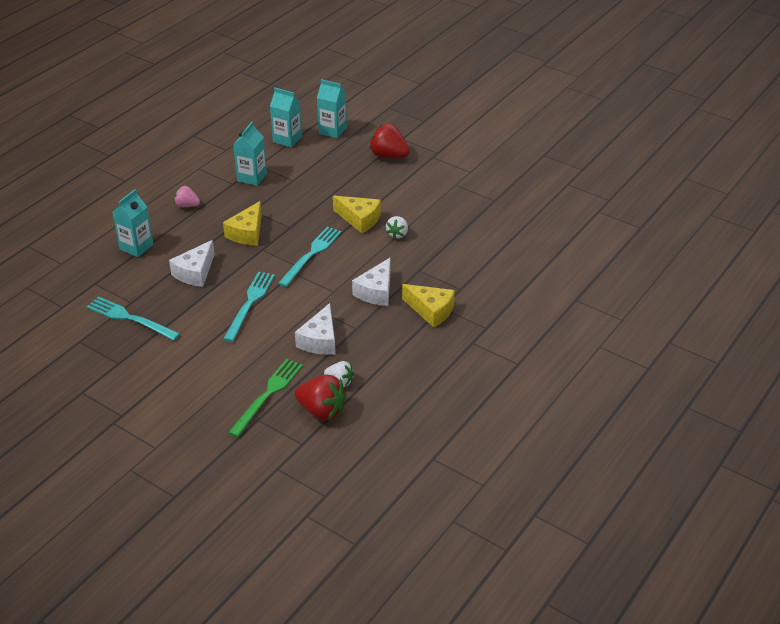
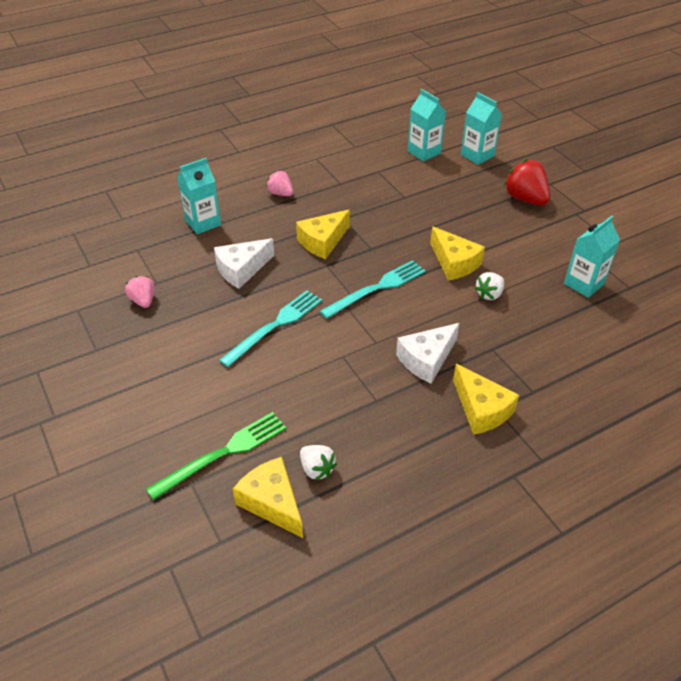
camera: 25 degrees right, 5 degrees up
turquoise fork [87,296,180,341] -> pink strawberry [125,276,154,308]
turquoise carton [233,122,267,186] -> turquoise carton moved to [564,216,620,298]
white cheese [295,303,335,355] -> none
red strawberry [295,375,347,420] -> yellow cheese [233,457,303,538]

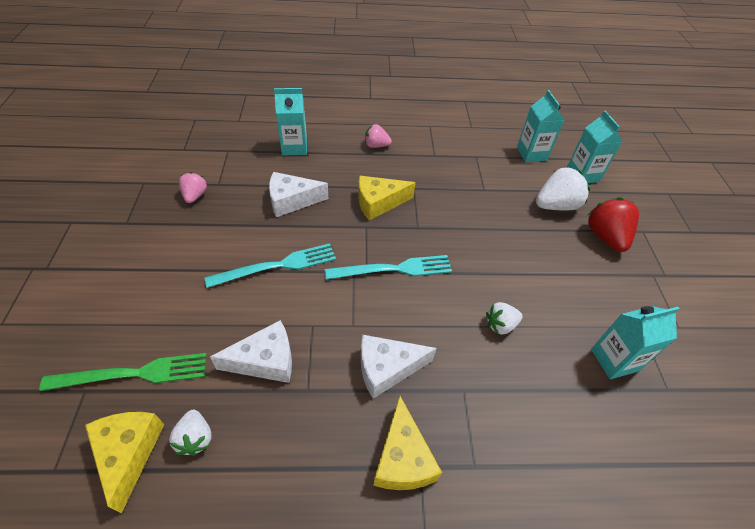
camera: 25 degrees right, 5 degrees up
pink strawberry [266,171,293,196] -> pink strawberry turned 60 degrees counterclockwise [365,124,392,148]
yellow cheese [430,226,485,281] -> none
none -> white cheese [210,320,292,383]
none -> white strawberry [536,167,590,210]

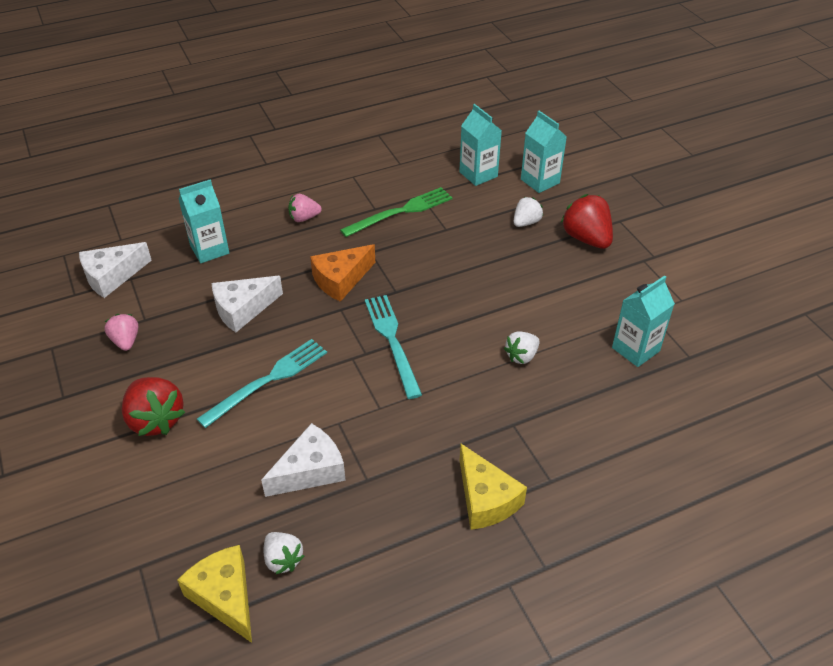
camera: 20 degrees left, 5 degrees down
green fork [39,353,207,391] -> green fork moved to [340,187,452,237]
turquoise fork [325,255,452,280] -> turquoise fork turned 75 degrees counterclockwise [365,295,422,399]
yellow cheese [358,176,416,220] -> orange cheese [310,244,375,302]
white cheese [361,335,437,399] -> white cheese moved to [79,242,152,298]
white strawberry [536,167,590,210] -> white strawberry [513,197,543,227], size x0.59
none -> red strawberry [122,377,185,436]

